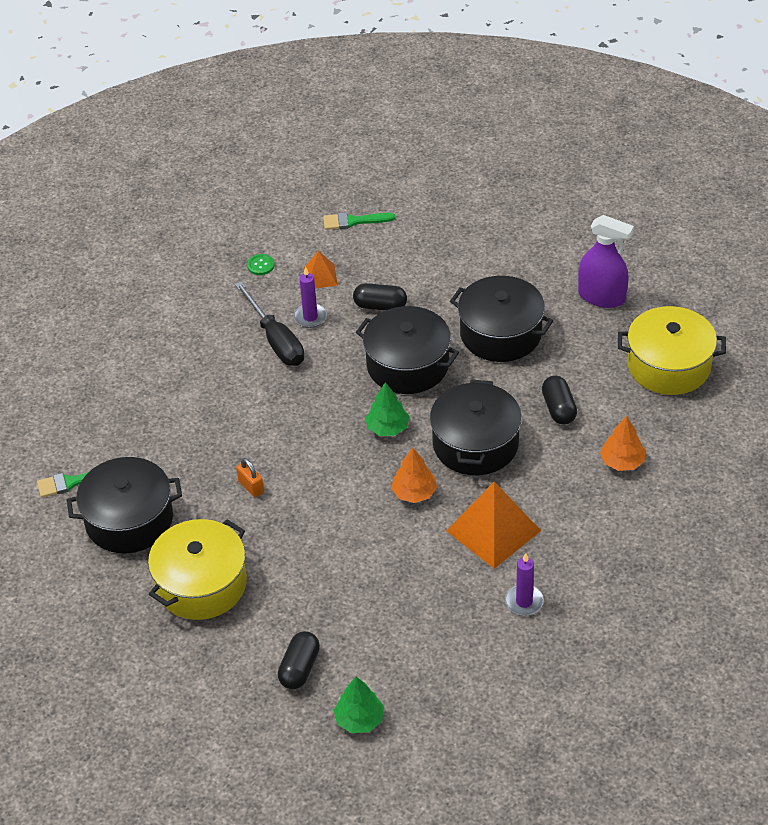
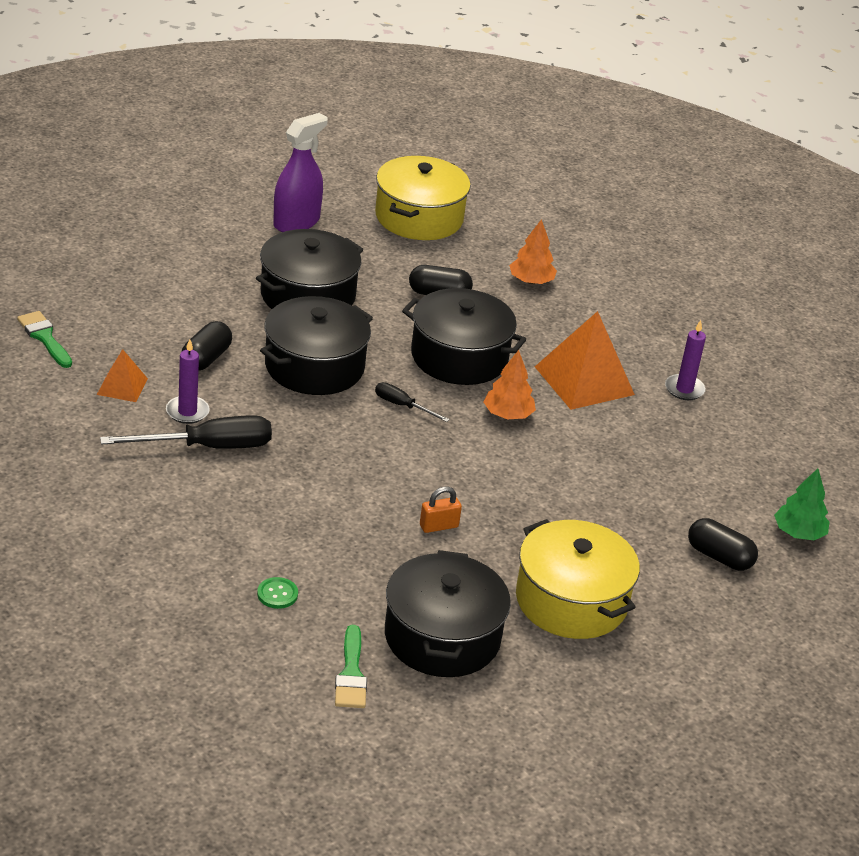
camera: 80 degrees left, 10 degrees down
green button [247,254,275,275] -> green button moved to [257,577,298,609]
green brush [323,212,395,230] -> green brush turned 135 degrees clockwise [17,311,72,368]
green tree [365,382,409,436] -> black screwdriver [375,382,450,422]

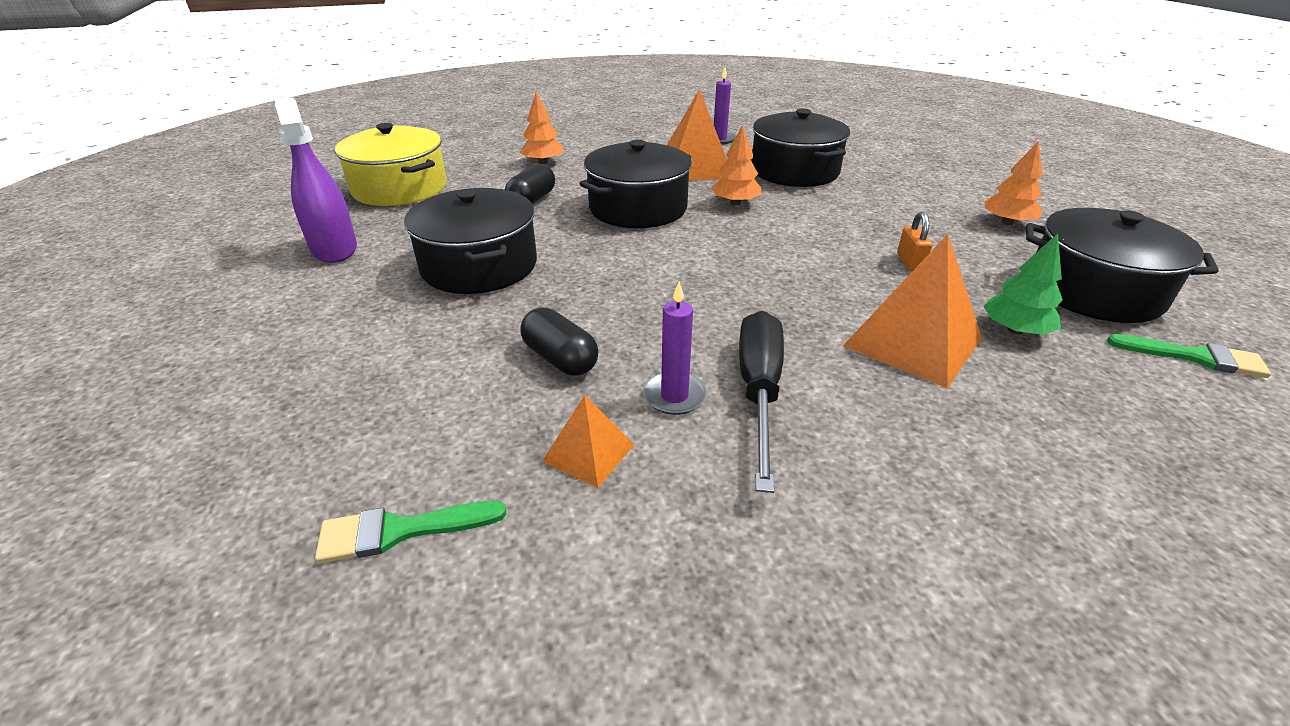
camera: 65 degrees left, 0 degrees up
green button [257,577,298,609] -> none
black pot [260,296,373,395] -> black pot moved to [751,109,850,187]
black screwdriver [375,382,450,422] -> none
yellow pot [516,519,640,639] -> orange tree [985,141,1043,225]
black capsule [688,518,758,571] -> none
green tree [774,468,829,540] -> green tree moved to [984,233,1063,335]
none -> orange pyramid [843,234,982,388]

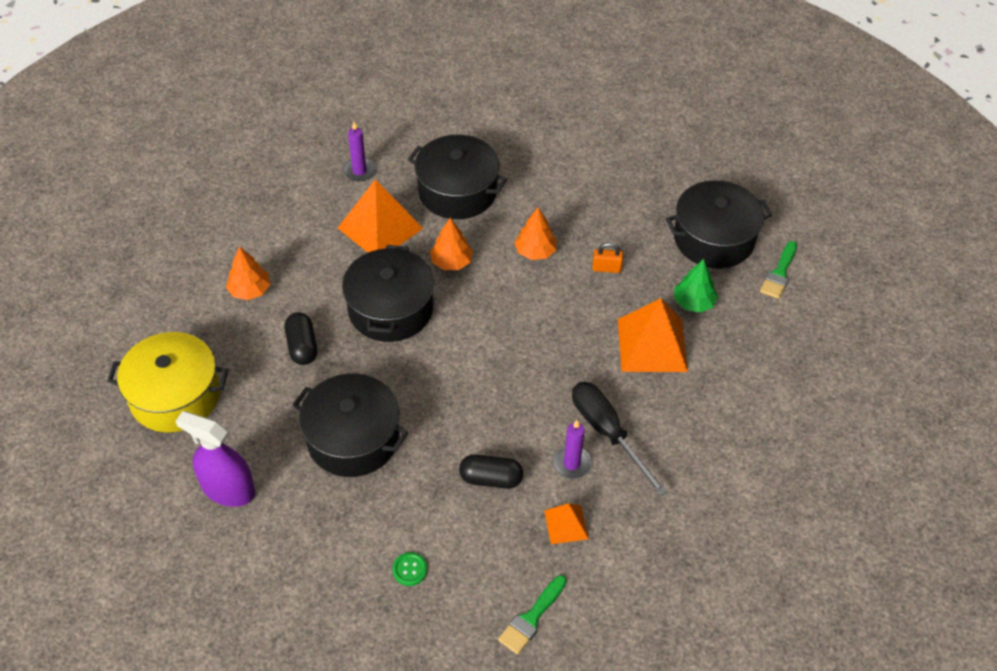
camera: 40 degrees left, 15 degrees up
orange padlock [897,212,933,271] -> orange padlock turned 45 degrees counterclockwise [592,242,623,273]
orange tree [985,141,1043,225] -> orange tree moved to [515,207,557,260]
green brush [1107,334,1271,378] -> green brush turned 135 degrees clockwise [760,241,797,299]
none -> green button [392,552,428,586]

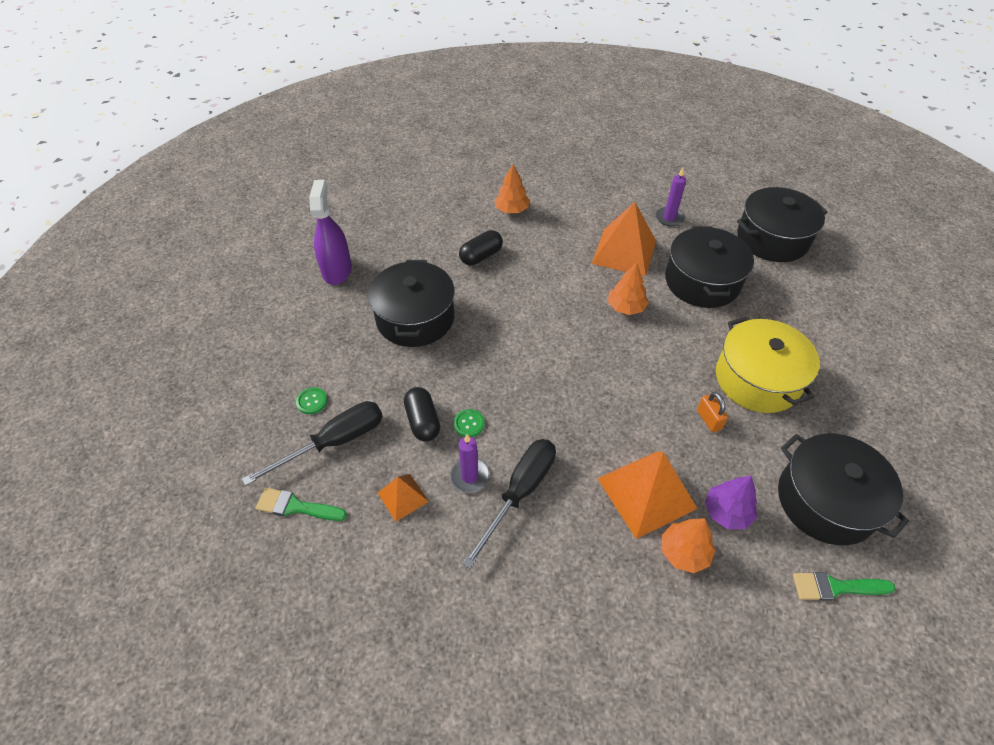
camera: 65 degrees right, 0 degrees up
yellow pot [107,332,228,432] -> yellow pot moved to [716,316,820,413]
black pot [342,245,434,342] -> black pot moved to [737,187,828,262]
orange tree [515,207,557,260] -> orange tree moved to [662,518,715,573]
green tree [674,259,718,313] -> purple tree [705,476,757,529]
none -> black screwdriver [242,401,383,486]
none -> green button [453,409,485,437]

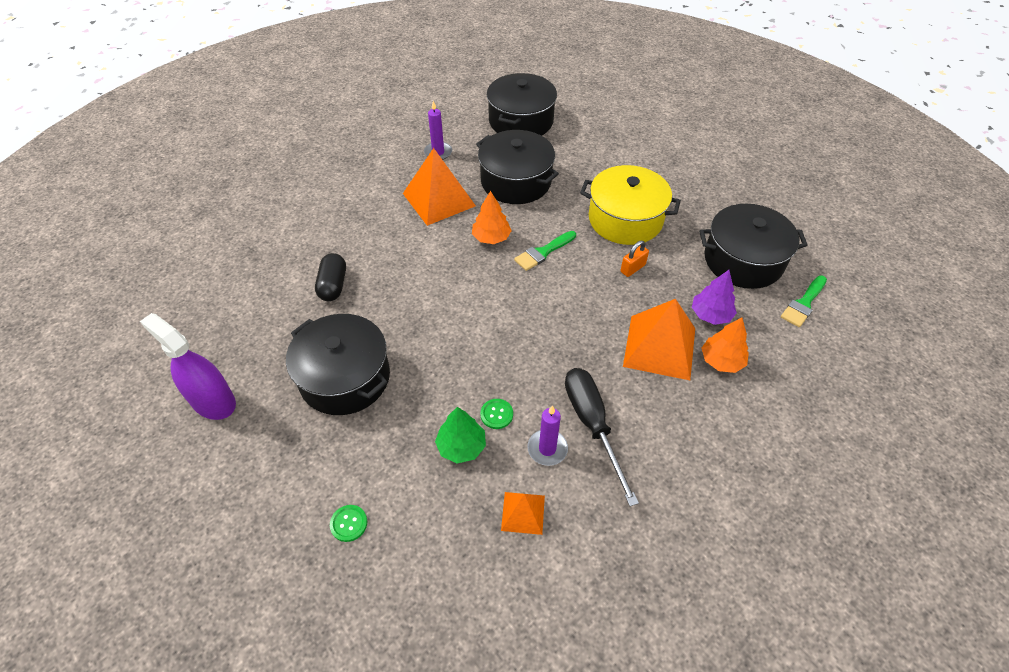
camera: 50 degrees left, 0 degrees up
black screwdriver [242,401,383,486] -> none
green brush [256,488,347,521] -> green brush moved to [514,231,576,271]
black capsule [404,387,440,442] -> green tree [435,407,486,464]
orange tree [494,164,530,213] -> none
orange padlock [697,392,728,433] -> orange padlock turned 60 degrees counterclockwise [621,241,649,277]

